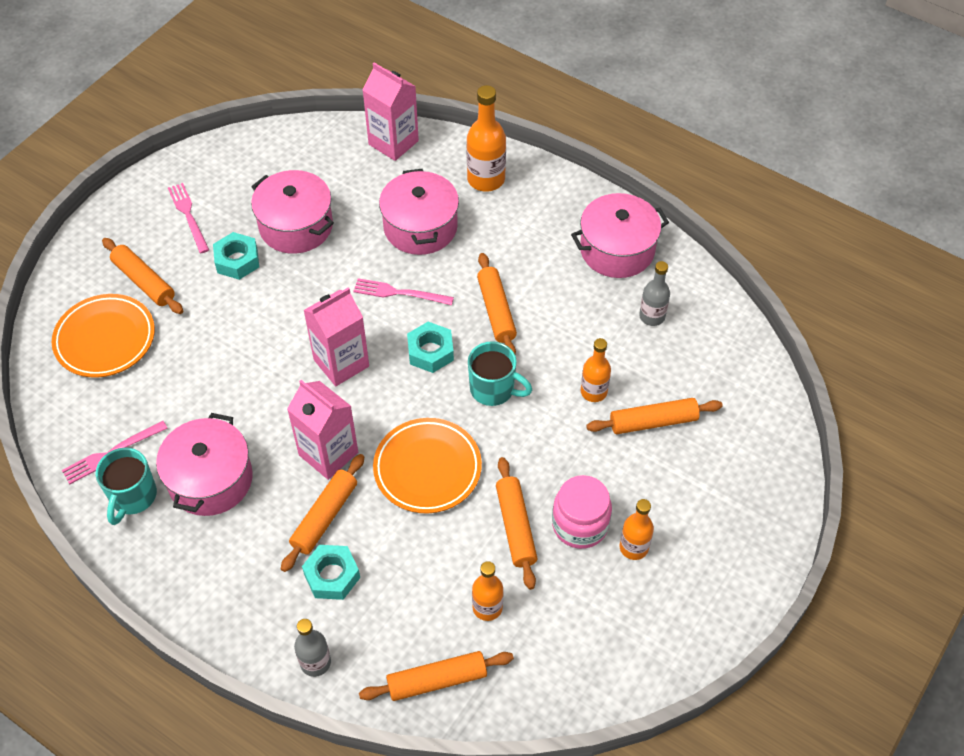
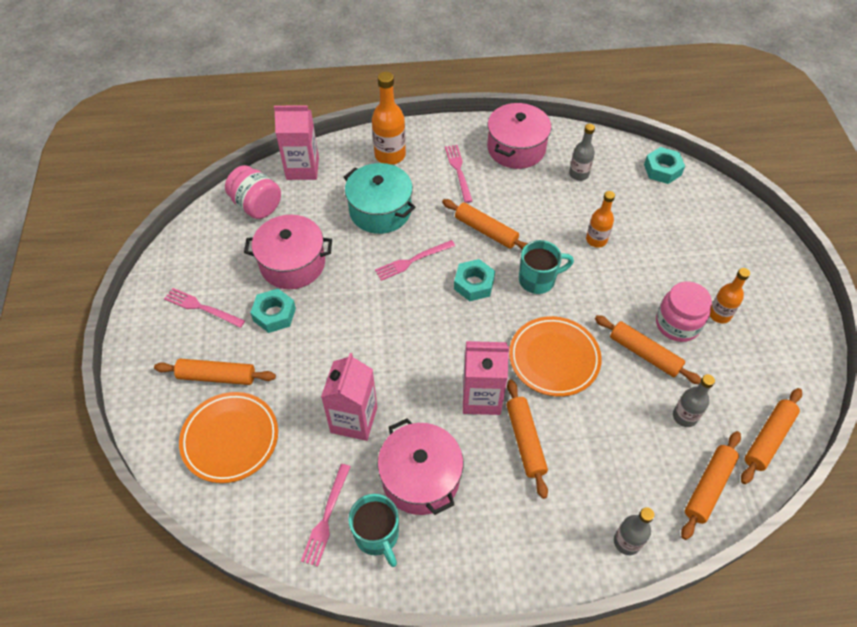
camera: 40 degrees left, 0 degrees up
turquoise nut [302,545,360,600] -> turquoise nut moved to [644,147,685,184]
pink carton [303,287,369,386] -> pink carton moved to [321,353,377,441]
pink pot [379,169,459,255] -> turquoise pot [344,163,416,234]
orange bottle [472,561,504,621] -> grey bottle [673,374,715,427]
orange rolling pin [586,398,723,434] -> orange rolling pin moved to [741,388,802,484]
none -> pink jar [225,165,281,219]
none -> pink fork [445,145,472,203]

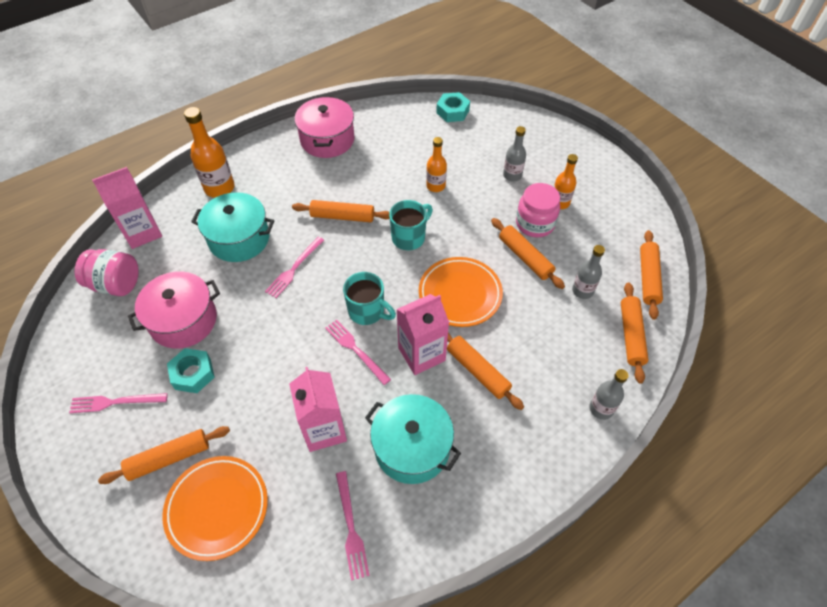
camera: 30 degrees left, 0 degrees up
turquoise mug [348,494,399,567] -> turquoise mug moved to [343,272,396,325]
pink pot [377,418,463,515] -> turquoise pot [365,394,461,484]
pink fork [445,145,472,203] -> pink fork moved to [325,320,391,385]
turquoise nut [454,259,495,301] -> none
grey bottle [569,124,595,181] -> grey bottle moved to [503,126,526,182]
orange rolling pin [595,315,701,384] -> orange rolling pin turned 45 degrees clockwise [491,218,565,289]

